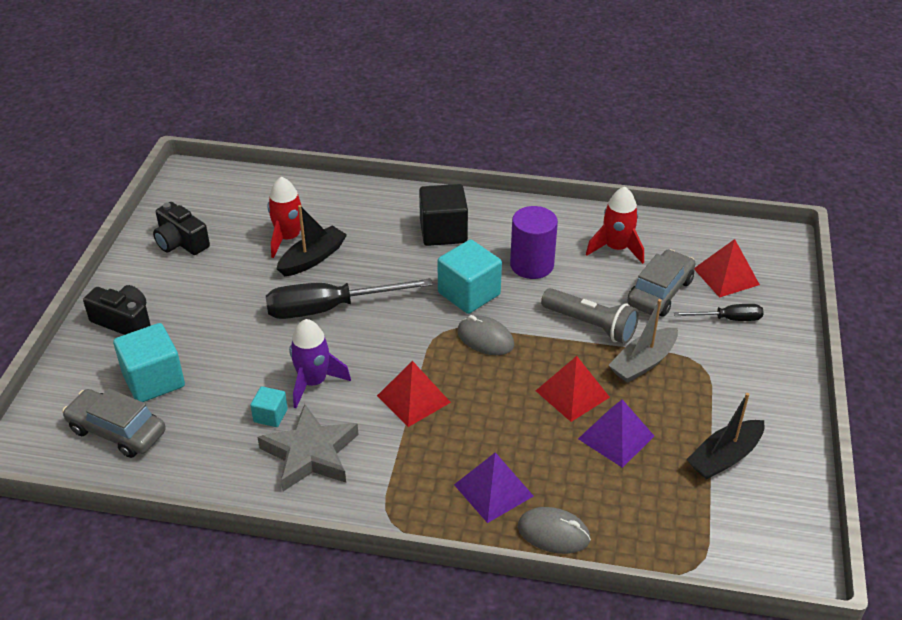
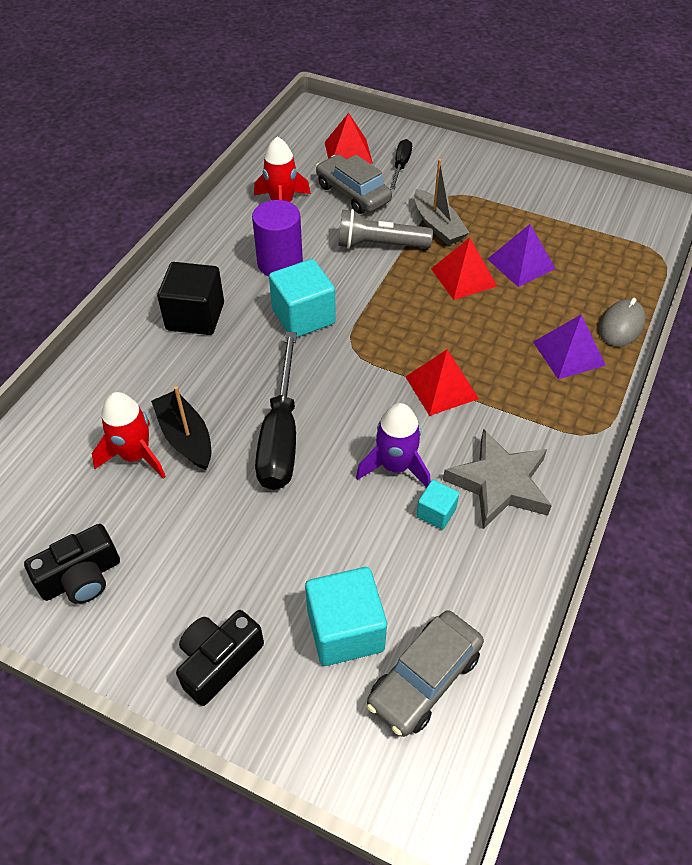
camera: 75 degrees left, 10 degrees up
grey mouse [457,315,514,355] -> none
grey flashlight [541,288,639,344] -> grey flashlight turned 135 degrees counterclockwise [338,209,433,249]
black boat [686,393,765,479] -> none

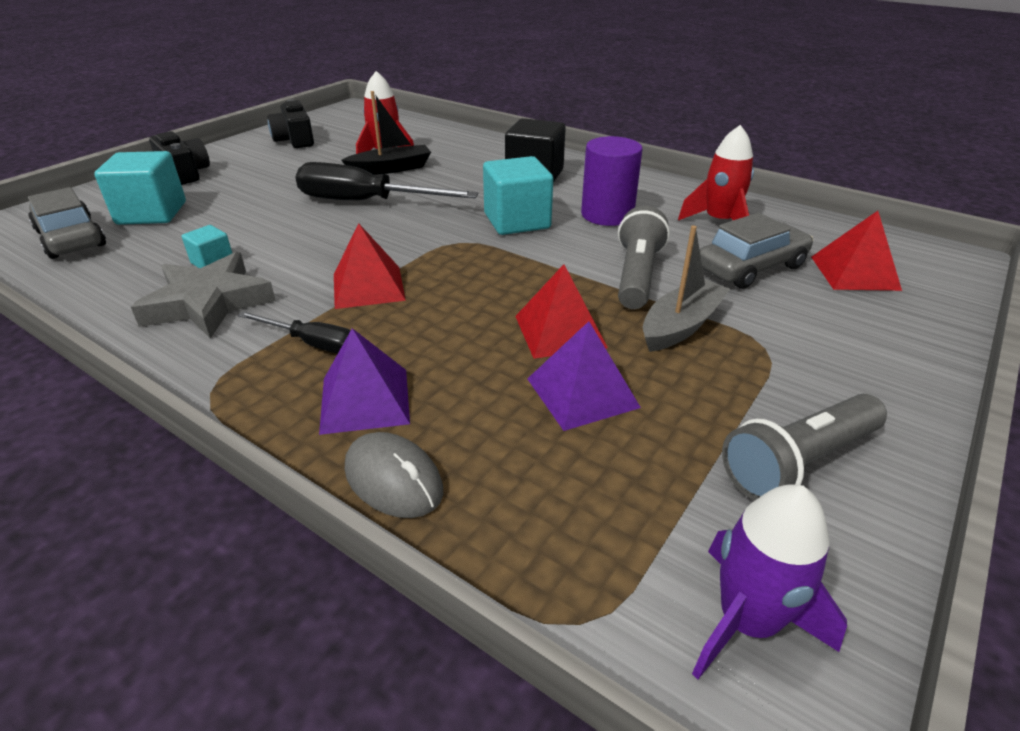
camera: 100 degrees right, 15 degrees down
purple rocket [356,403,431,488] -> purple rocket moved to [692,484,847,679]
black screwdriver [390,139,412,190] -> black screwdriver moved to [238,311,351,354]
grey boat [414,159,469,245] -> grey boat turned 150 degrees clockwise [643,225,730,352]
none -> grey flashlight [722,394,887,500]

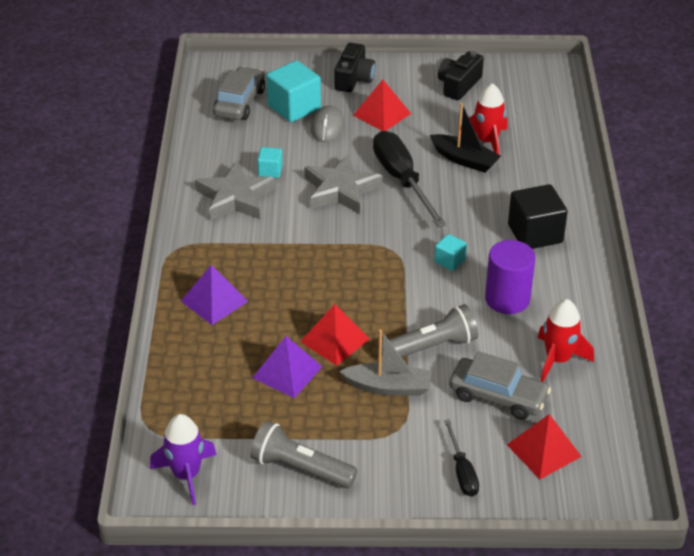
camera: 55 degrees right, 5 degrees up
black screwdriver [238,311,351,354] -> black screwdriver moved to [444,419,479,497]
red pyramid [334,223,406,309] -> red pyramid moved to [353,80,411,131]
grey mouse [345,432,443,518] -> grey mouse moved to [310,106,345,142]
turquoise cube [483,156,553,235] -> turquoise cube [434,234,467,271], size x0.52
none -> grey star [304,154,383,214]

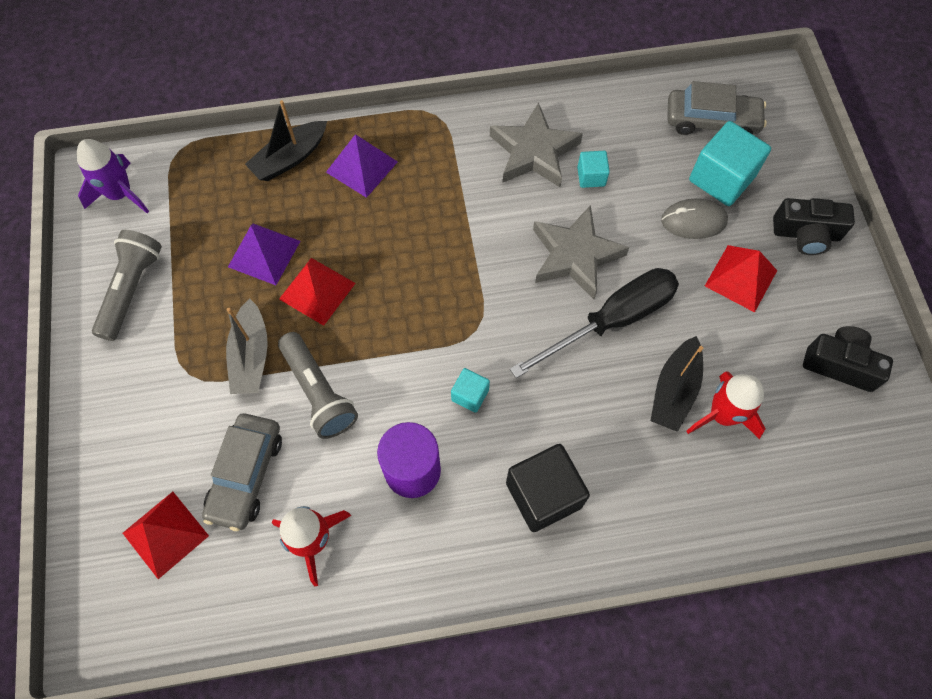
camera: 80 degrees right, 25 degrees up
black screwdriver [444,419,479,497] -> none
none -> black boat [245,100,327,181]

